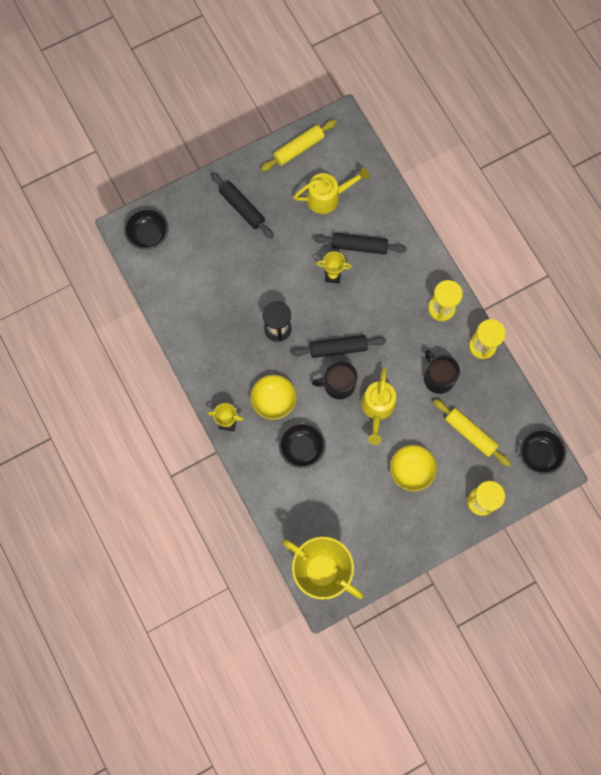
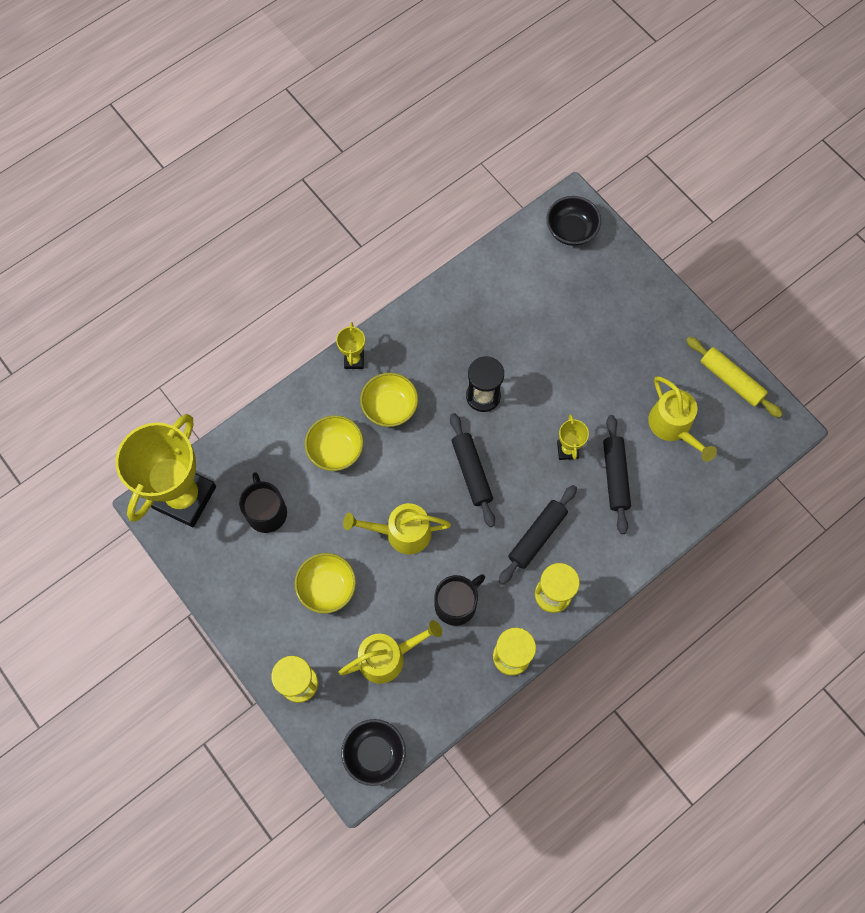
camera: 80 degrees right, 5 degrees down
black rolling pin [210,172,274,239] -> black rolling pin moved to [498,485,577,585]
black bowl [279,422,326,468] -> yellow bowl [305,415,364,471]
black mug [312,361,357,399] -> black mug moved to [239,472,287,533]
yellow rolling pin [434,399,511,466] -> yellow watering can [338,620,442,684]

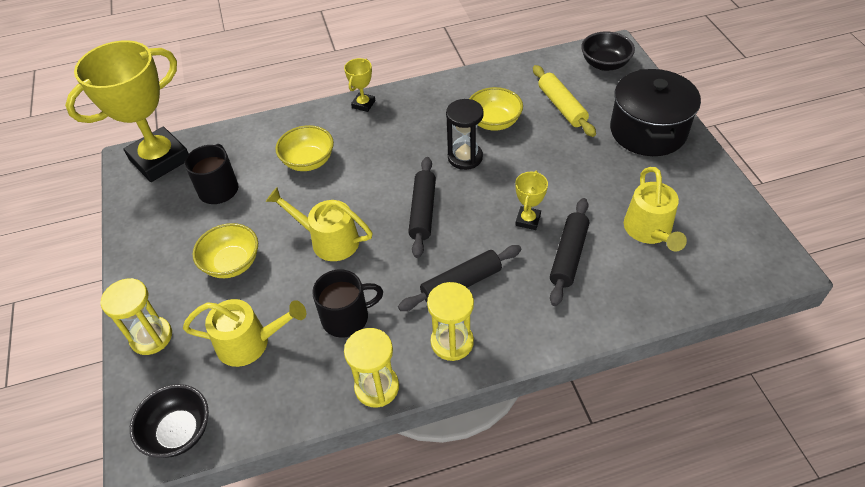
camera: 25 degrees right, 20 degrees down
yellow bowl [360,373,418,427] -> yellow bowl moved to [469,87,523,131]
yellow rolling pin [686,337,783,418] -> yellow rolling pin moved to [533,65,596,137]
none -> black pot [610,69,701,156]

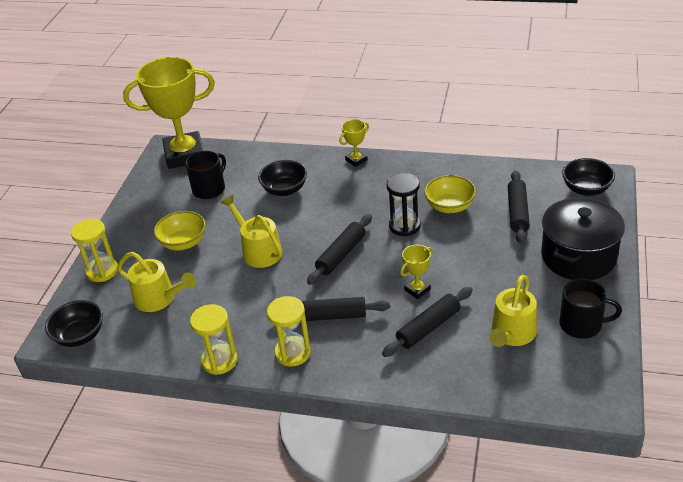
camera: 30 degrees right, 10 degrees down
yellow bowl [275,125,334,171] -> black bowl [258,160,307,196]
black mug [312,269,383,338] -> black mug moved to [559,279,622,339]
yellow rolling pin [533,65,596,137] -> black rolling pin [508,170,530,244]

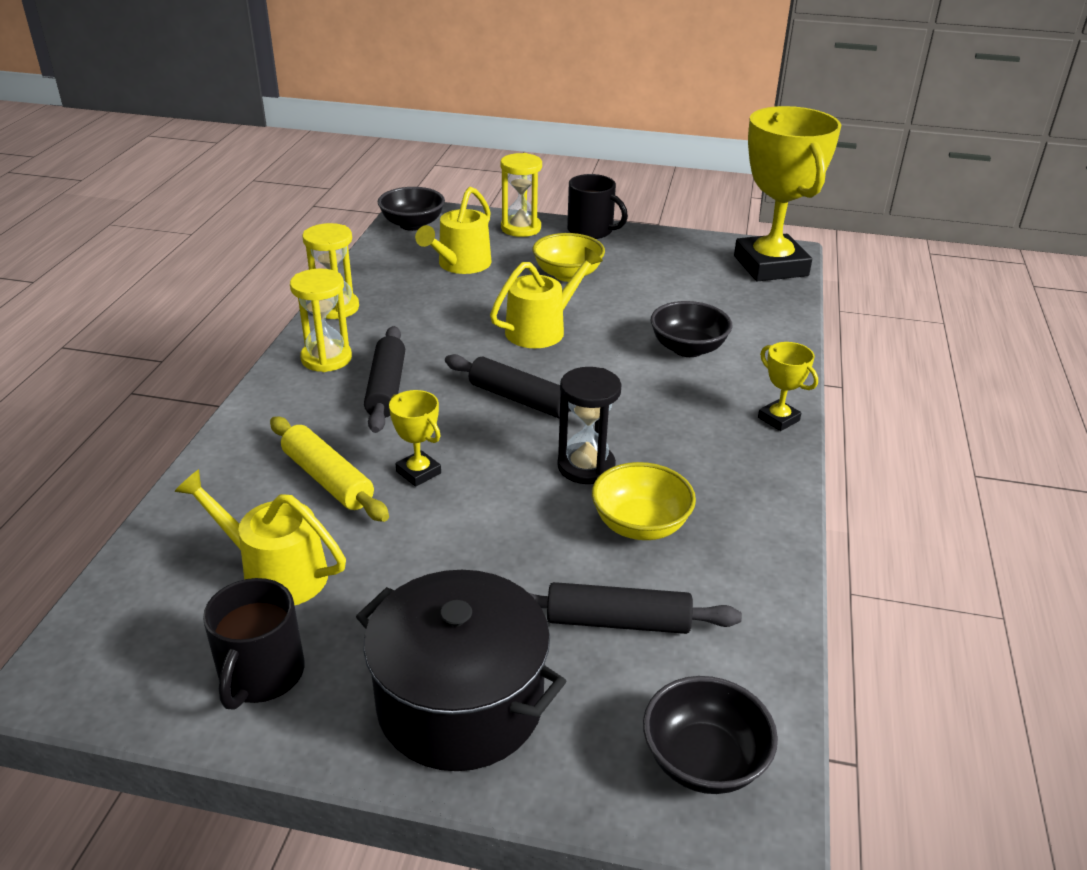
camera: 85 degrees right, 5 degrees down
black mug [185,151,226,199] -> black mug moved to [567,174,628,239]
black rolling pin [382,287,473,357] -> yellow rolling pin [270,417,389,522]

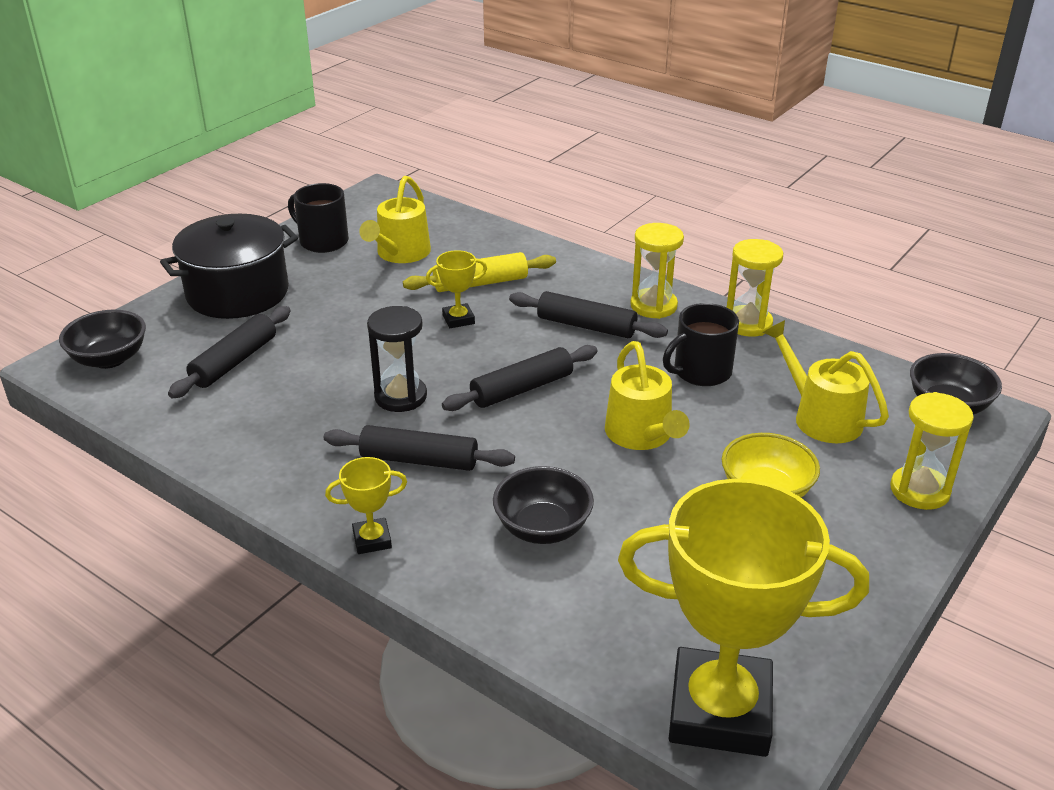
camera: 115 degrees right, 0 degrees up
yellow watering can [174,469,346,605] -> yellow watering can turned 150 degrees clockwise [359,176,431,263]
black mug [567,174,628,239] -> black mug moved to [663,303,739,386]
yellow bowl [592,462,696,540] -> none
none -> black rolling pin [324,425,515,471]

